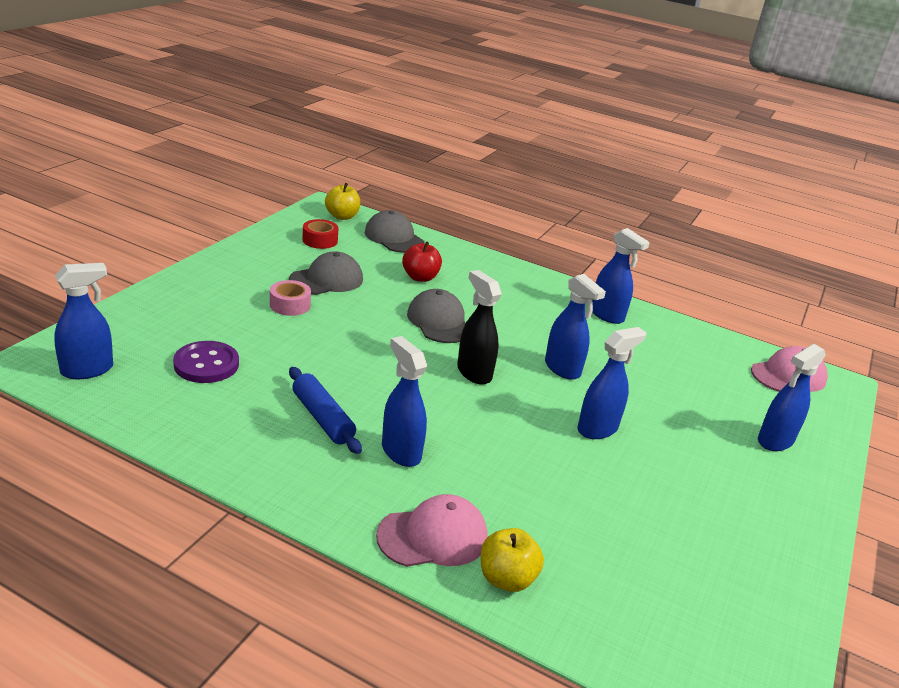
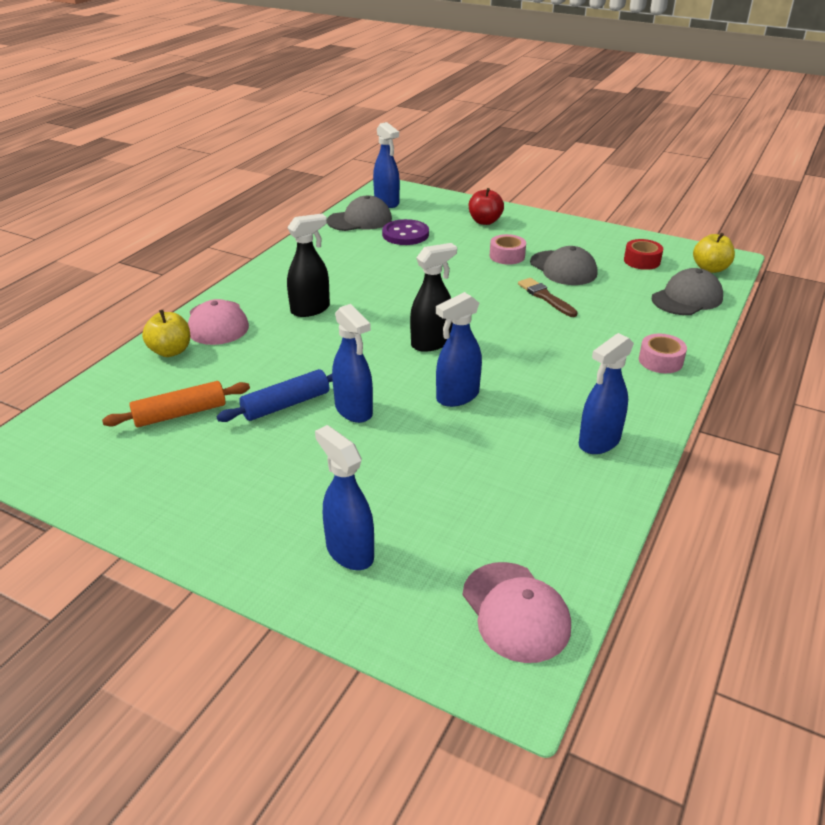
camera: 95 degrees right, 5 degrees up
blue rolling pin [289,367,362,454] -> blue rolling pin moved to [216,369,333,422]
blue spray bottle [382,336,427,467] -> black spray bottle [287,214,330,317]
red apple [402,241,442,282] -> red apple moved to [469,188,504,225]
grey cap [407,289,466,343] -> grey cap moved to [327,195,392,231]
none -> orange rolling pin [102,381,250,427]
none -> brown brush [518,278,578,317]
none -> pink tape [639,334,687,373]

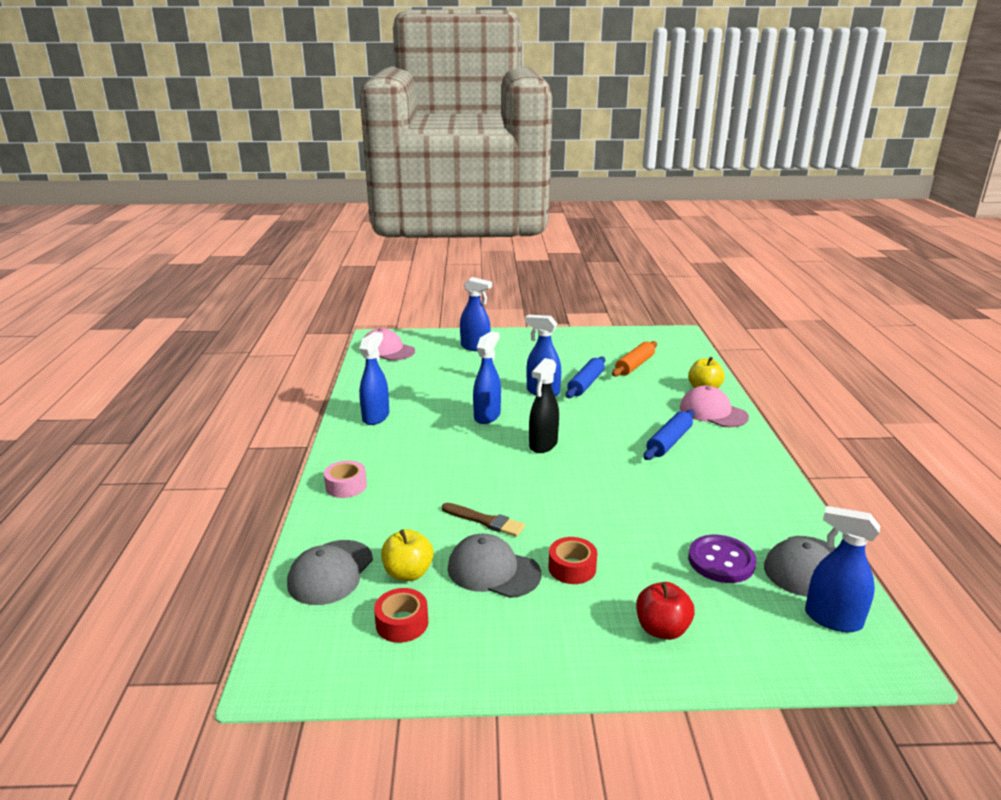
camera: 150 degrees right, 10 degrees down
black spray bottle [287,214,330,317] -> blue rolling pin [644,409,695,460]
pink tape [490,234,526,265] -> red tape [549,537,597,584]
yellow apple [693,233,735,273] -> yellow apple moved to [381,529,434,581]

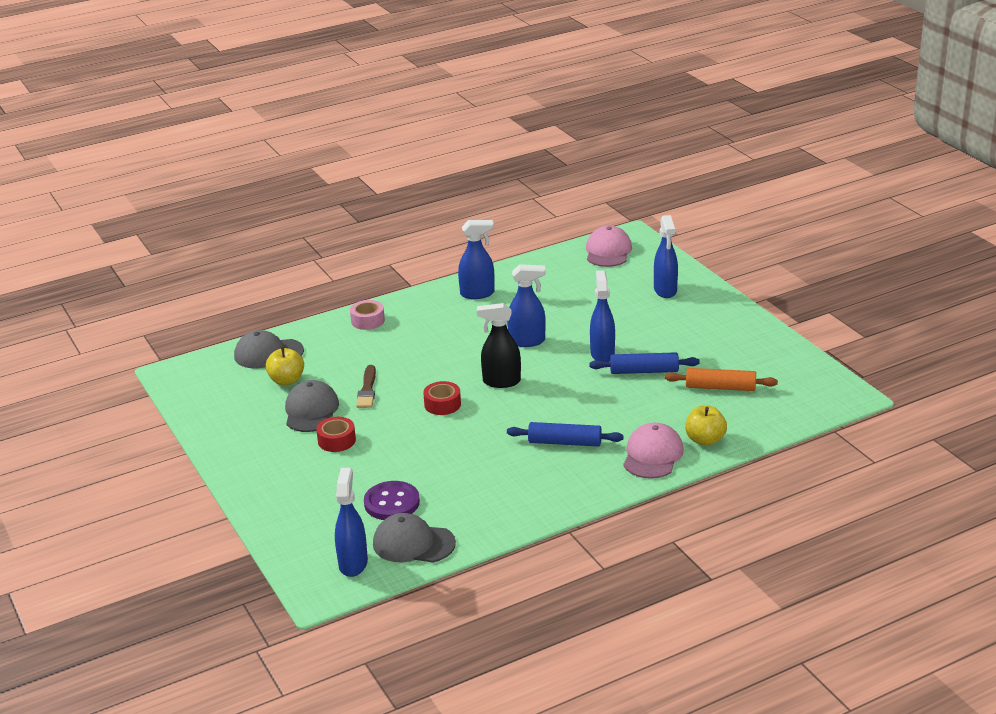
camera: 65 degrees right, 5 degrees up
red tape [374,588,428,643] -> red tape moved to [423,381,461,415]
red apple [636,582,695,640] -> none

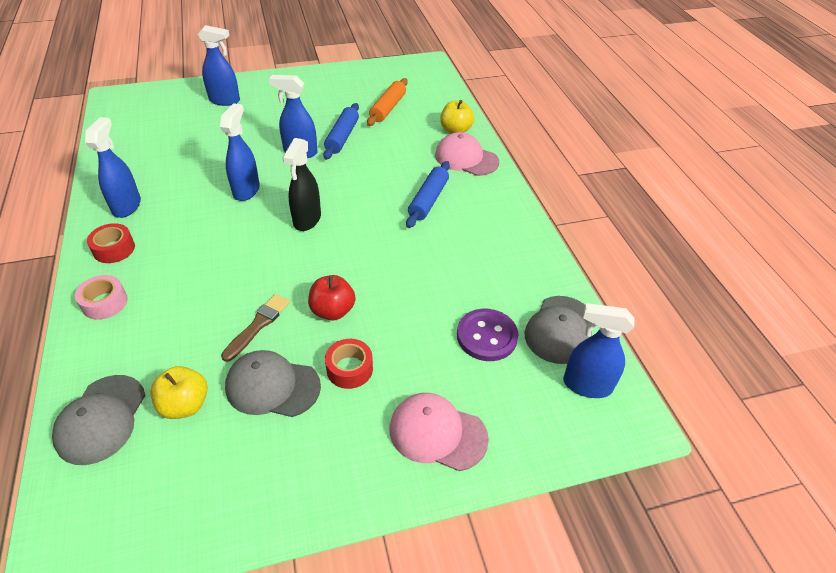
camera: 80 degrees left, 15 degrees up
brown brush [356,365,376,408] -> brown brush turned 75 degrees counterclockwise [221,294,290,362]
red tape [423,381,461,415] -> red tape moved to [87,223,135,263]
pink cap [586,226,632,267] -> pink cap moved to [390,393,489,471]
none -> red apple [308,275,355,320]

